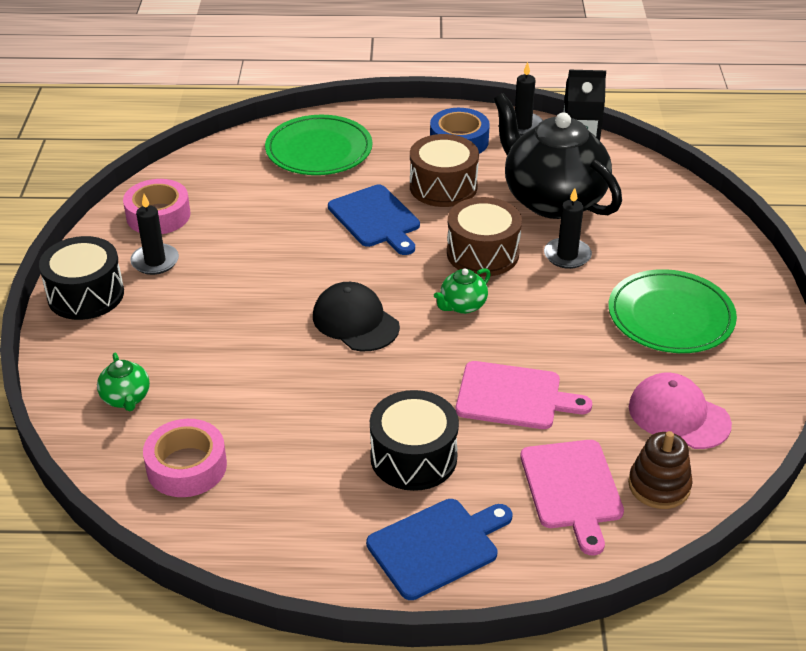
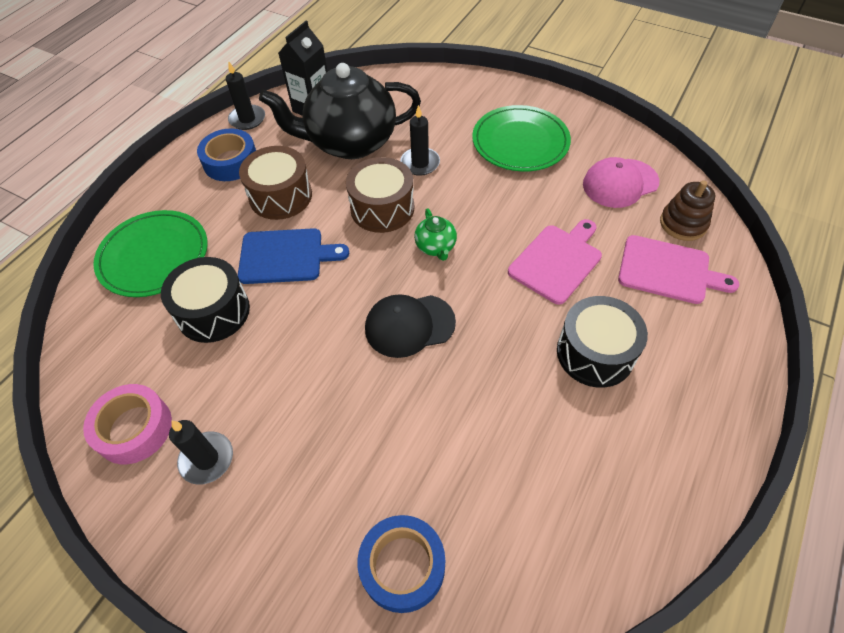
camera: 60 degrees left, 15 degrees up
black drum [39,236,124,320] -> black drum moved to [161,257,250,343]
green teapot [97,353,150,411] -> blue tape [357,515,445,613]
pink tape [143,419,227,497] -> none
blue cutting board [366,499,512,600] -> none

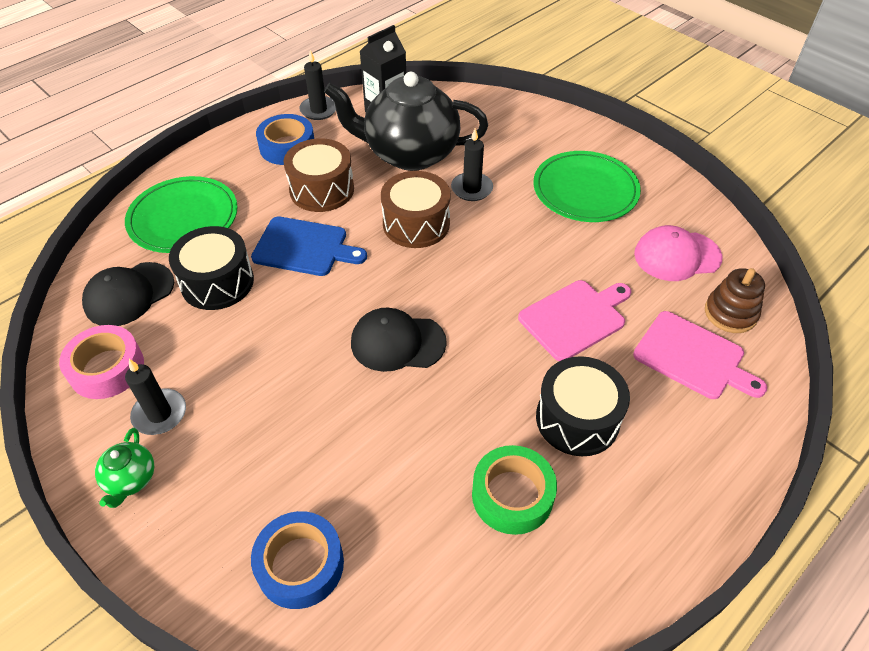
camera: 15 degrees right, 5 degrees down
green teapot [414,209,457,261] -> green teapot moved to [95,428,154,508]
none -> black cap [82,262,174,326]
none -> green tape [472,445,557,535]

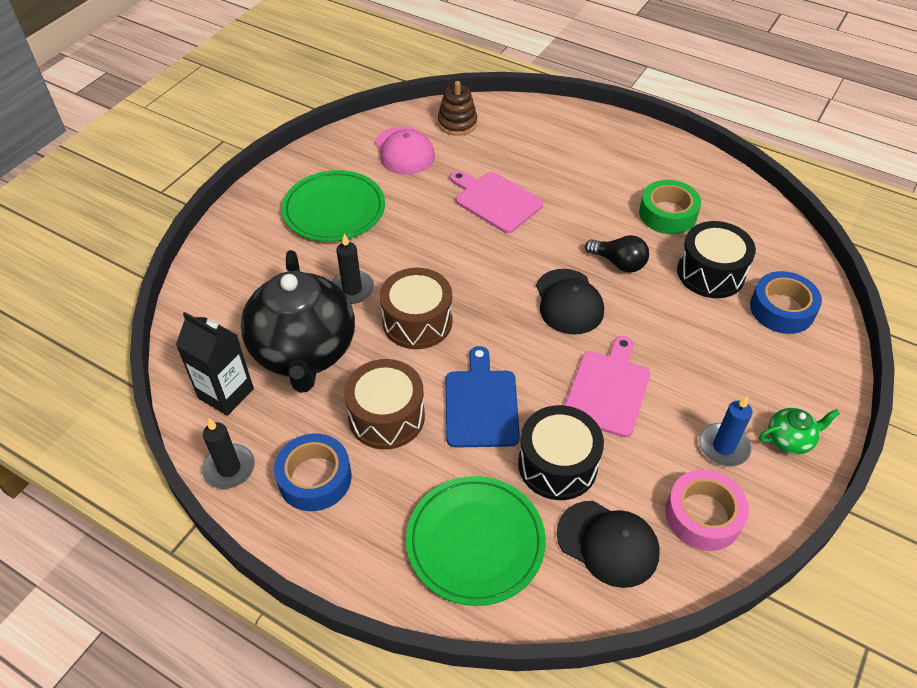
camera: 105 degrees left, 0 degrees up
black candle [125,359,186,435] -> blue candle [699,396,752,466]
black drum [536,356,630,456] -> black drum moved to [677,221,756,298]
pink cutting board [633,311,767,399] -> pink cutting board moved to [564,336,650,438]
none -> black light bulb [585,235,649,273]

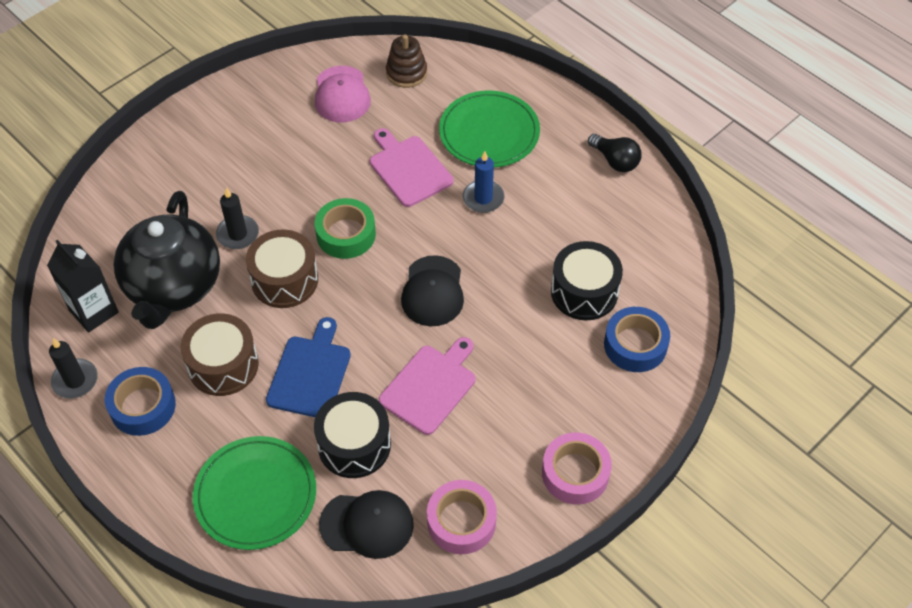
camera: 15 degrees right, 5 degrees up
green plate [282,170,385,242] -> green plate moved to [439,91,540,168]
black cap [557,501,660,588] -> black cap turned 45 degrees counterclockwise [319,490,414,559]
black light bulb [585,235,649,273] -> black light bulb moved to [588,134,641,172]
green tape [639,180,701,234] -> green tape moved to [315,198,376,259]
blue candle [699,396,752,466] -> blue candle moved to [463,151,504,213]
green teapot [759,408,840,454] -> pink tape [542,432,612,505]

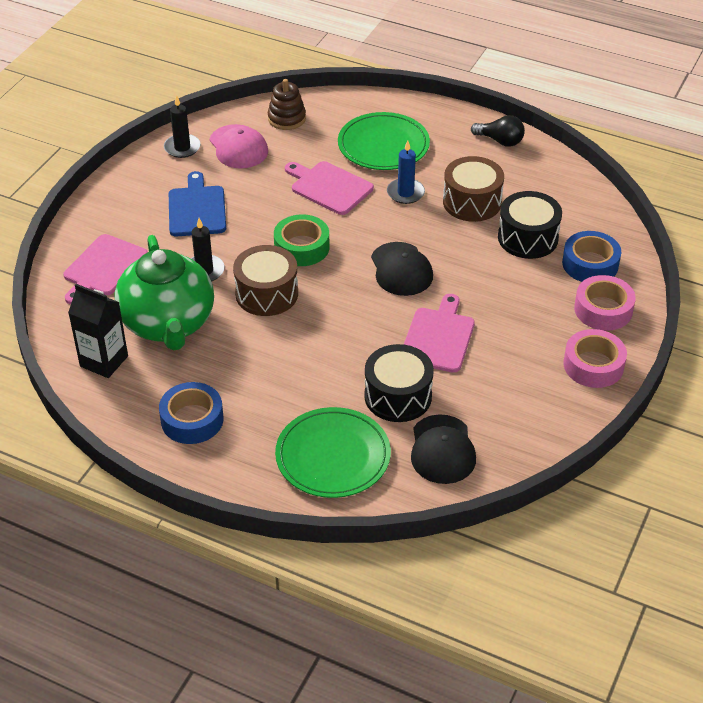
camera: 20 degrees left, 10 degrees down
black candle [49,338,98,399] -> black candle moved to [164,95,201,158]
black teapot [113,191,220,329] -> green teapot [114,235,214,351]
brown drum [180,313,259,396] -> brown drum moved to [443,156,504,222]
blue cutting board [266,317,351,417] -> blue cutting board moved to [169,171,226,237]
black cap [319,490,414,559] -> black cap turned 105 degrees clockwise [411,414,476,484]
pink tape [427,480,497,554] -> pink tape moved to [574,275,636,331]
none -> pink cutting board [63,234,148,304]

